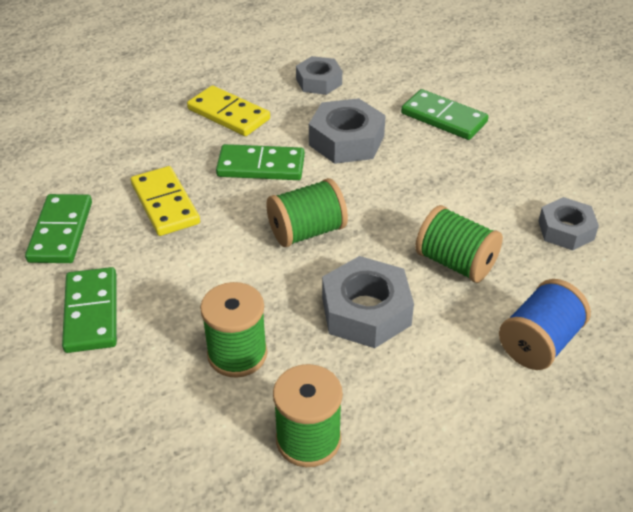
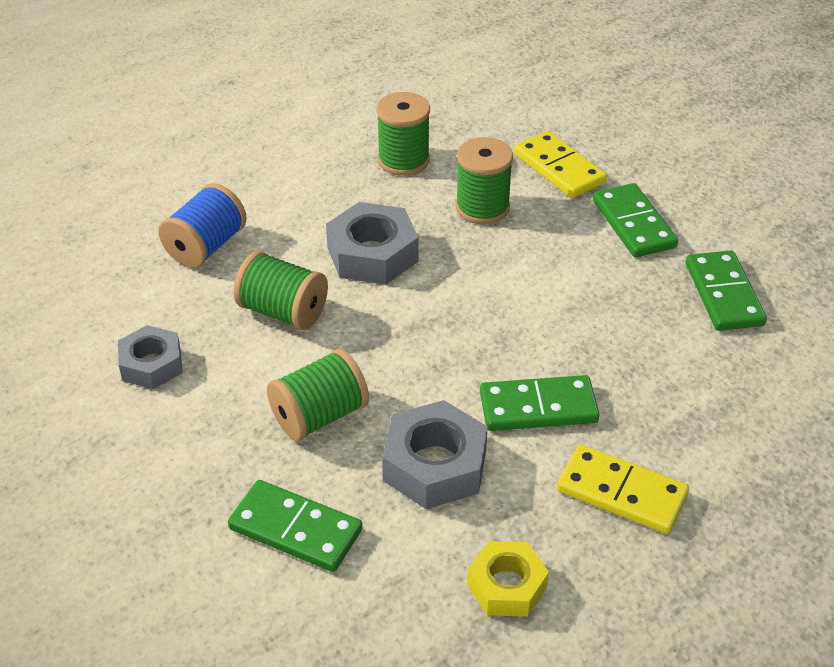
camera: 170 degrees right, 0 degrees up
yellow domino [131,166,200,236] -> yellow domino moved to [514,131,607,198]
green spool [266,178,348,247] -> green spool moved to [267,349,369,441]
grey nut [296,56,342,95] -> yellow nut [467,541,549,617]

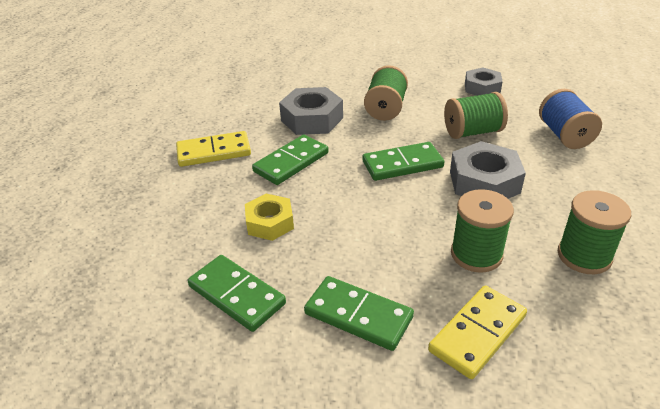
camera: 140 degrees right, 5 degrees down
green domino [228,480,363,572] -> green domino moved to [362,142,444,181]
yellow nut [467,541,549,617] -> yellow nut moved to [245,193,294,241]
yellow domino [514,131,607,198] -> yellow domino turned 60 degrees counterclockwise [428,285,527,379]

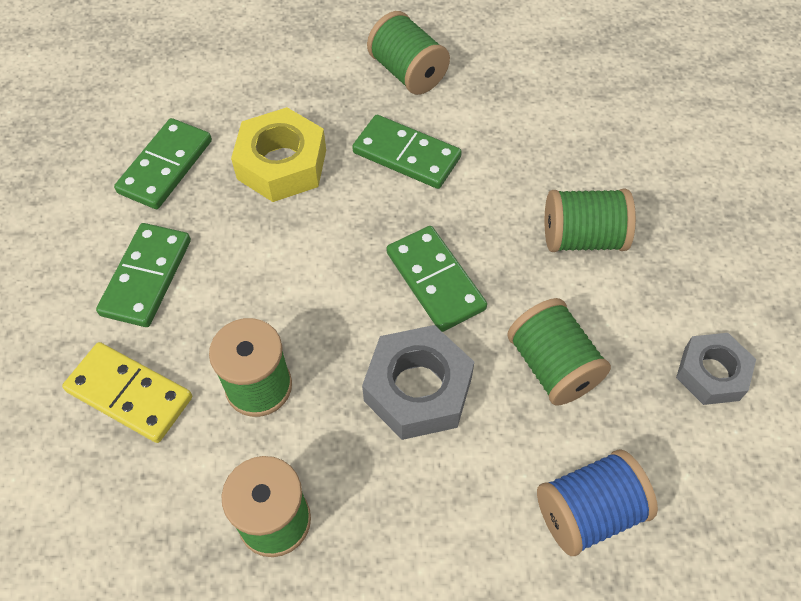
camera: 75 degrees right, 20 degrees up
yellow domino [176,131,251,167] -> green spool [367,11,450,95]
yellow nut [245,193,294,241] -> yellow nut [231,107,326,202], size x1.51
grey nut [279,87,343,135] -> none

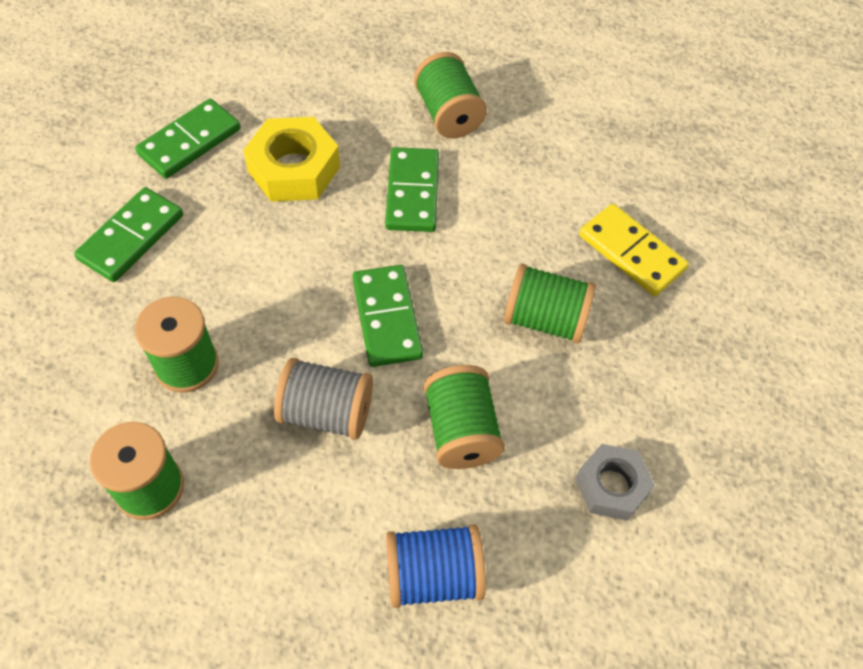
camera: 15 degrees right, 0 degrees up
yellow domino [62,342,192,443] -> yellow domino moved to [579,204,689,296]
green domino [352,115,462,189] -> green domino turned 45 degrees clockwise [385,147,439,232]
grey nut [362,325,474,440] -> grey spool [274,358,373,440]

